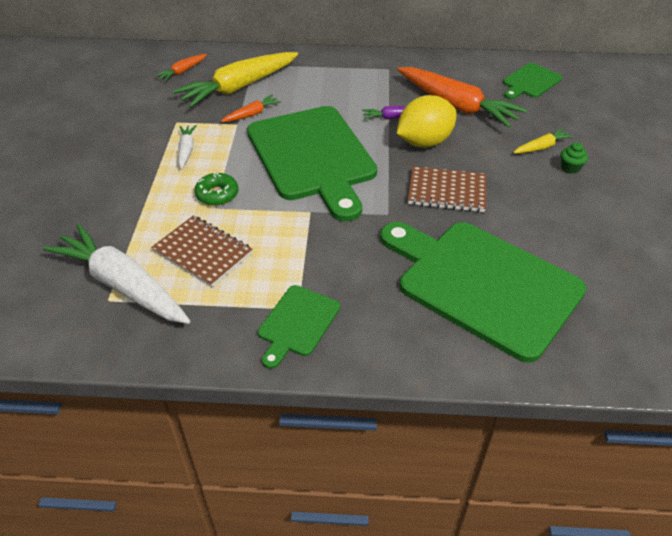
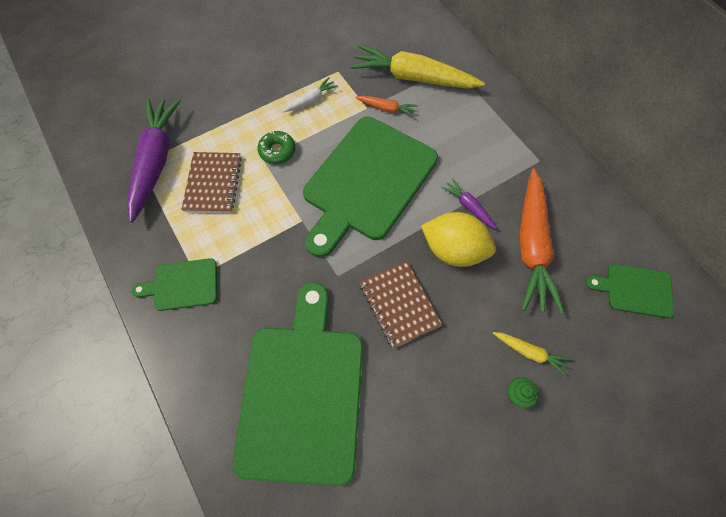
camera: 55 degrees right, 20 degrees up
white carrot [43,224,190,324] -> purple carrot [127,98,181,223]
orange carrot [155,54,207,81] -> none

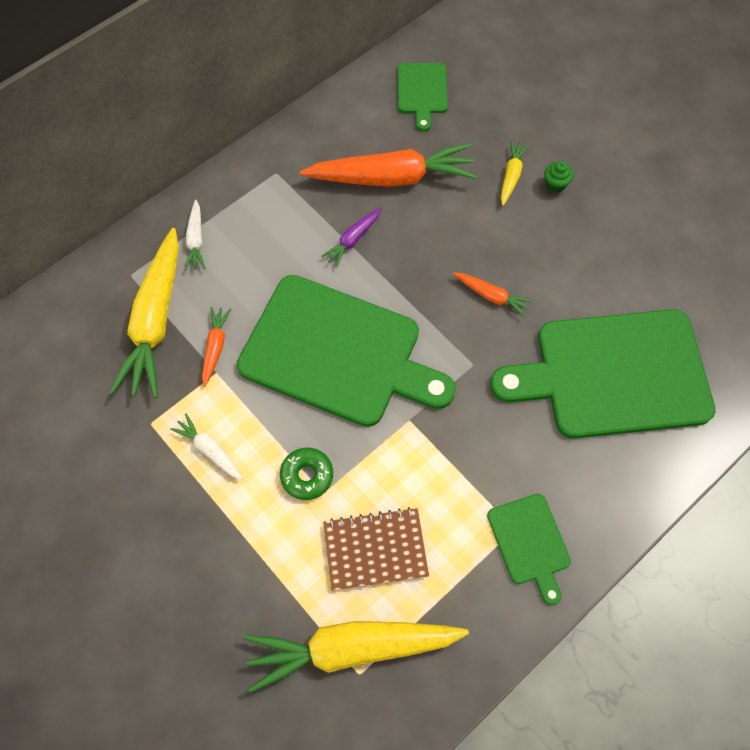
camera: 100 degrees left, 0 degrees up
purple carrot [127,98,181,223] -> yellow carrot [244,621,469,693]
brown notebook [359,261,442,349] -> orange carrot [453,273,534,317]
yellow lemon [421,212,496,267] -> none
none -> white carrot [185,200,205,271]

